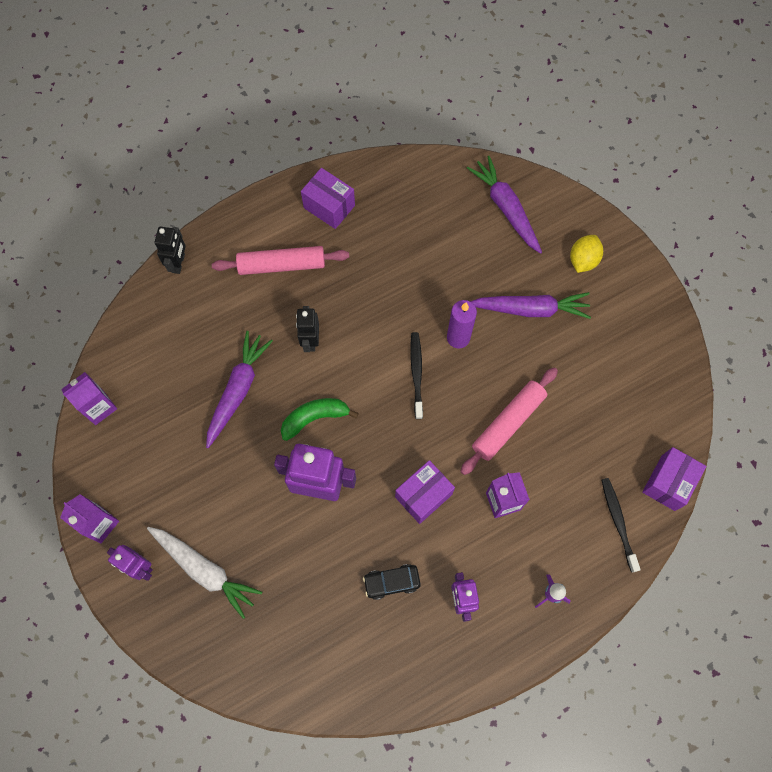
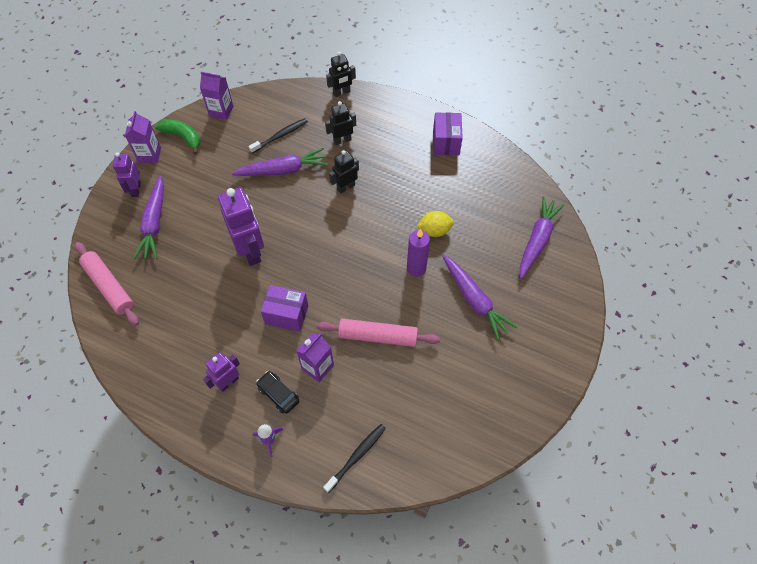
camera: 55 degrees right, 10 degrees down
white carrot [147,527,262,619] -> purple carrot [133,175,164,259]
pink rolling pin [212,246,349,275] -> pink rolling pin moved to [75,242,139,326]
green banana [281,398,359,441] -> green banana moved to [155,119,200,155]
black car [363,564,421,600] -> black car moved to [256,371,299,414]
black toothbrush [410,332,423,419] -> black toothbrush moved to [248,118,308,153]
yellow lemon [570,235,603,273] -> yellow lemon moved to [416,211,454,237]
purple box [642,447,706,511] -> none
none -> black robot [325,101,356,145]

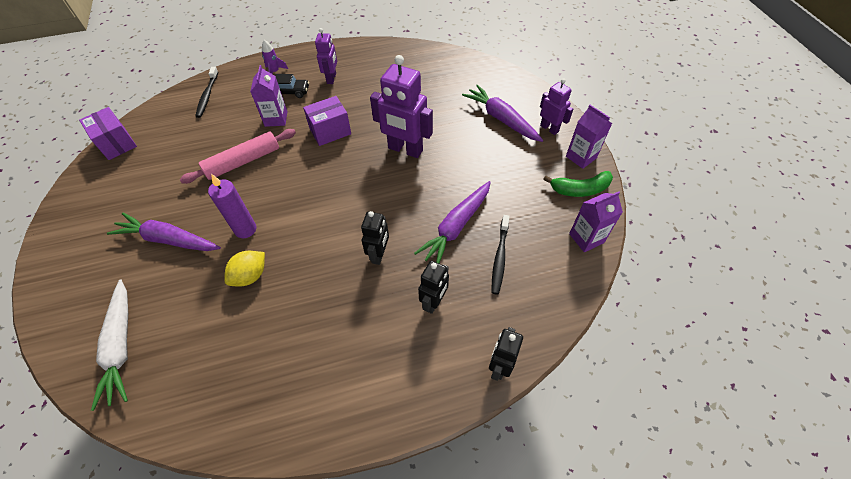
camera: 140 degrees right, 5 degrees down
pink rolling pin [75,242,139,326] -> none
purple box [433,112,463,155] -> purple box moved to [79,107,137,160]
purple carrot [520,196,565,279] -> white carrot [91,280,128,411]

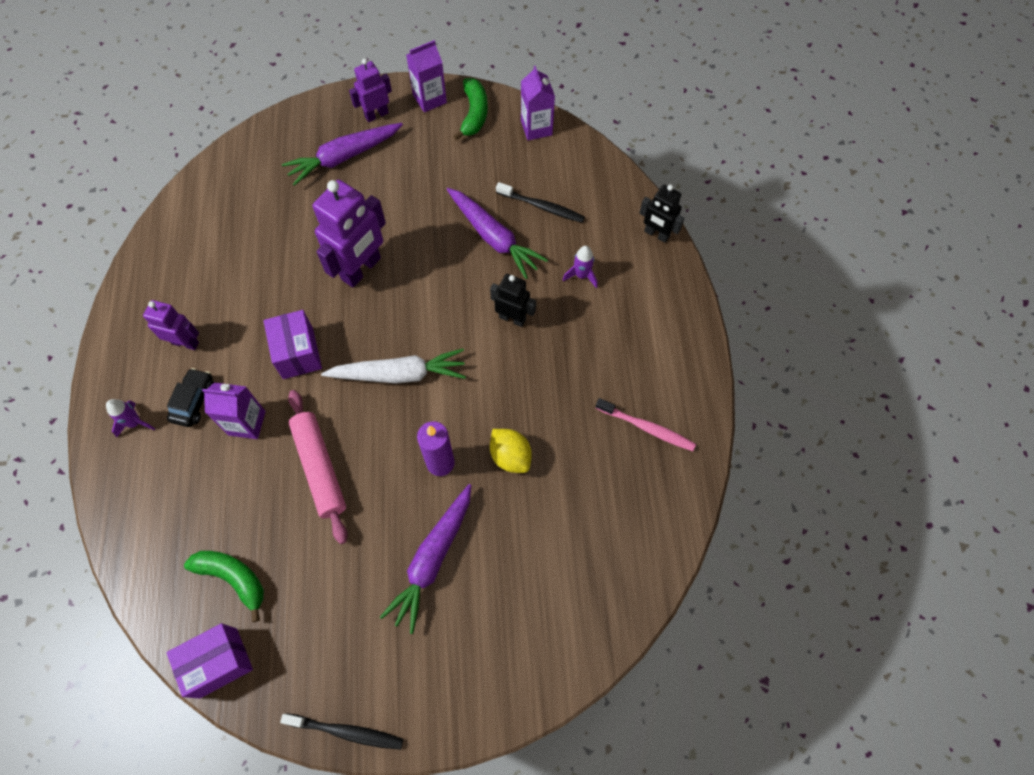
camera: 80 degrees left, 10 degrees up
white carrot [91,280,128,411] -> white carrot moved to [321,348,466,384]
black toothbrush [195,67,218,118] -> black toothbrush moved to [280,713,403,750]
black robot [418,260,449,314] -> purple rocket [563,246,597,288]
none -> green banana [184,551,264,622]
none -> pink toothbrush [596,398,696,451]

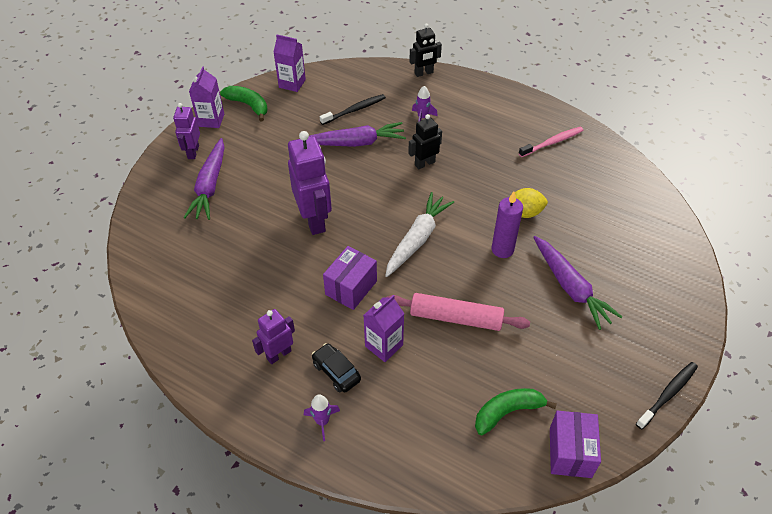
camera: 55 degrees left, 15 degrees down
purple box [263,310,322,379] -> purple box turned 75 degrees counterclockwise [323,246,377,310]

